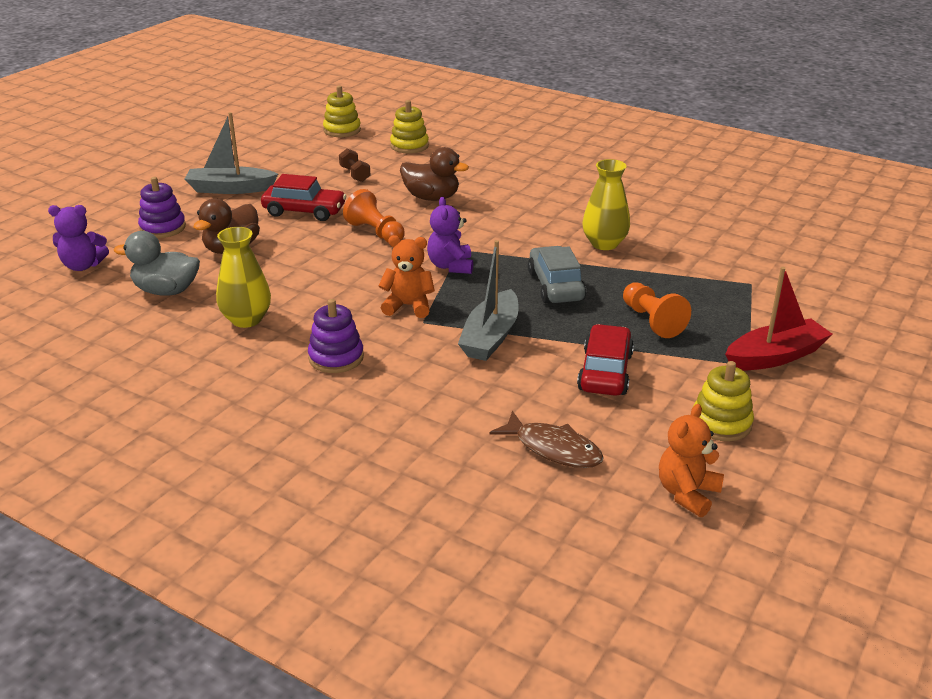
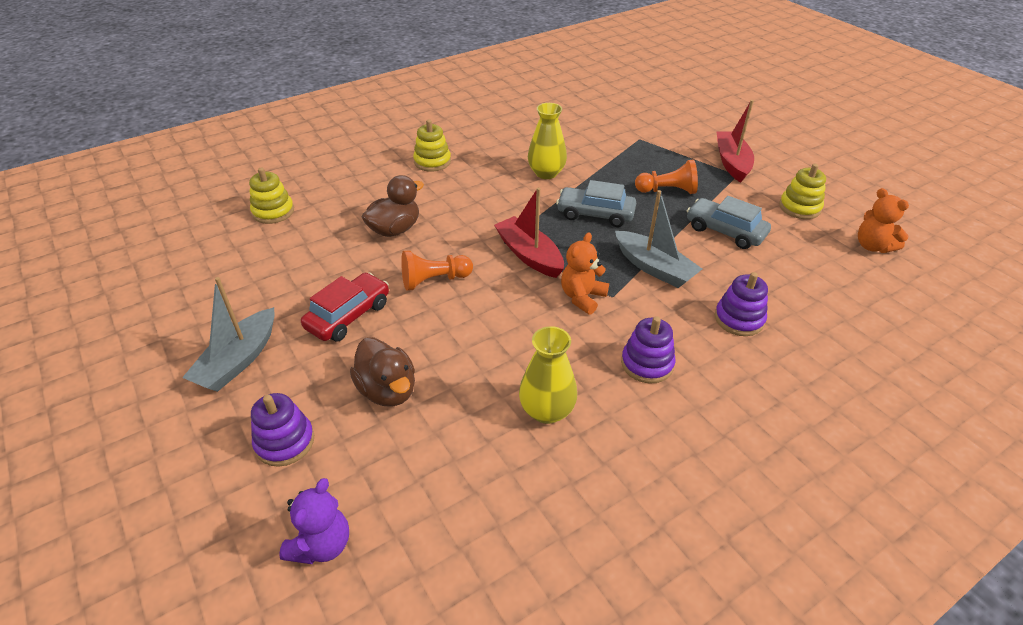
camera: 65 degrees left, 10 degrees up
grey duck [114,231,200,296] -> none
yellow stacking toy [323,86,361,137] -> yellow stacking toy moved to [413,119,451,172]
brown dumbbell [339,149,370,182] -> none
purple teddy bear [427,197,473,274] -> red boat [494,188,564,278]
brown fish [490,411,604,468] -> none
red car [577,324,634,396] -> grey car [687,196,771,249]
none -> purple stacking toy [715,272,768,336]

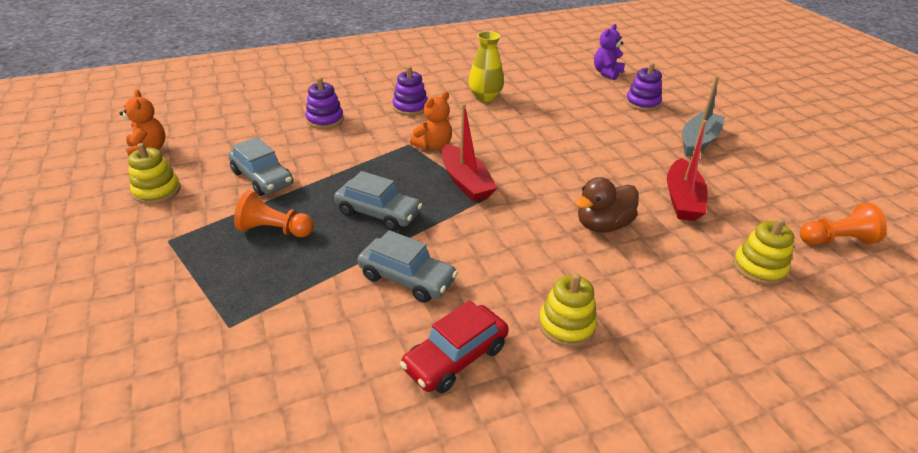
camera: 170 degrees left, 5 degrees down
red car [301,272,389,342] -> red car moved to [400,300,509,393]
brown duck [350,337,415,406] -> none
orange pawn [401,250,473,291] -> orange pawn moved to [800,203,887,245]
yellow vase [528,103,567,179] -> grey car [358,230,458,303]
grey boat [615,190,702,288] -> none
red boat [716,100,754,183] -> red boat moved to [667,120,708,221]

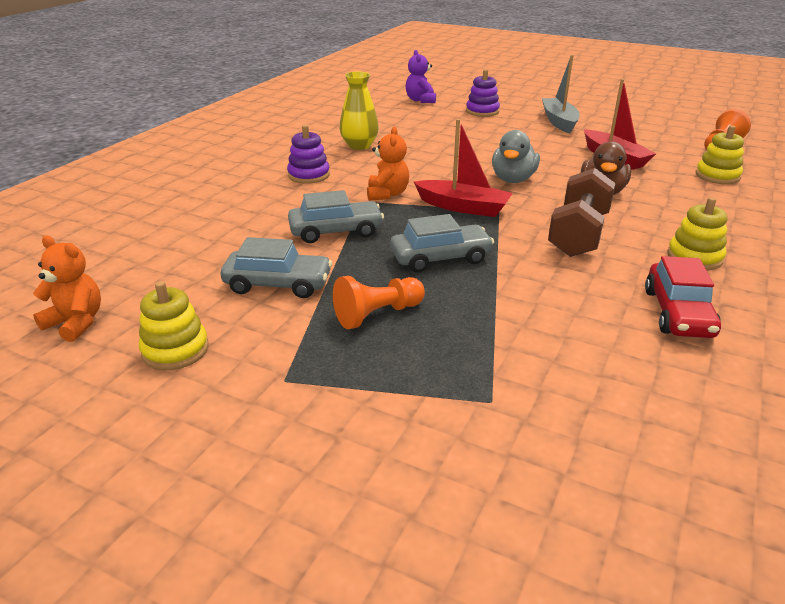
camera: 40 degrees left, 5 degrees down
purple stacking toy [305,77,344,129] -> none
grey car [358,230,458,303] -> grey car moved to [288,190,384,243]
none -> grey duck [492,130,540,183]
none -> brown dumbbell [548,168,616,257]

